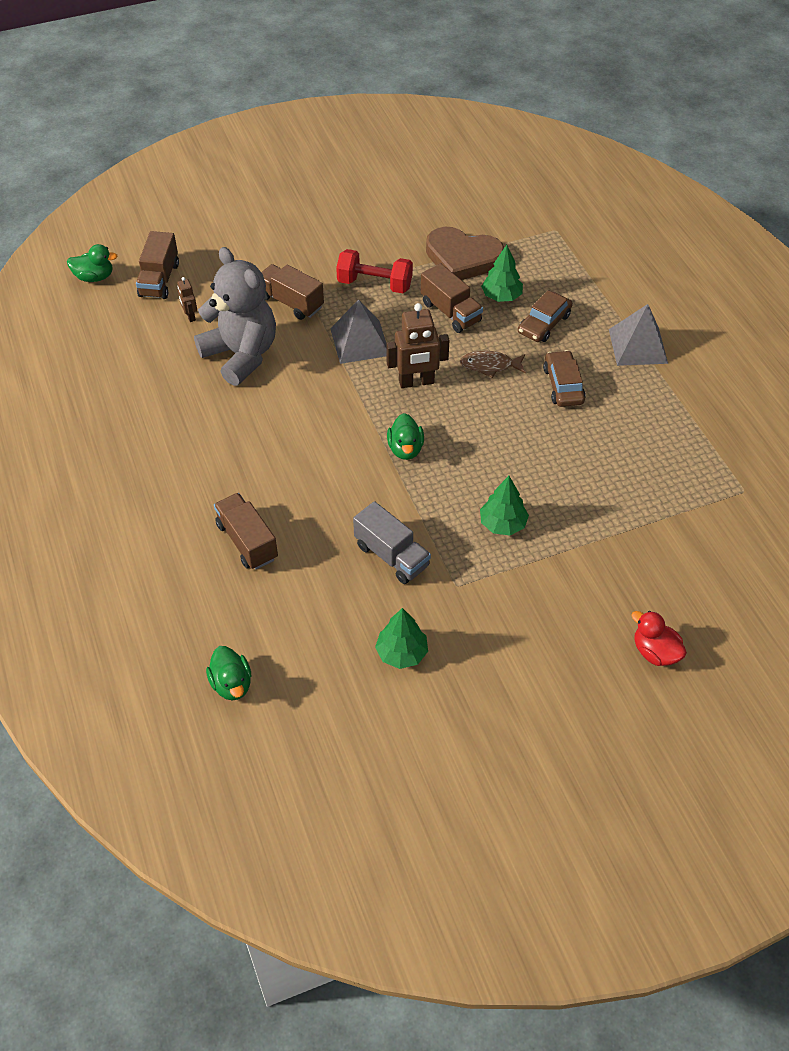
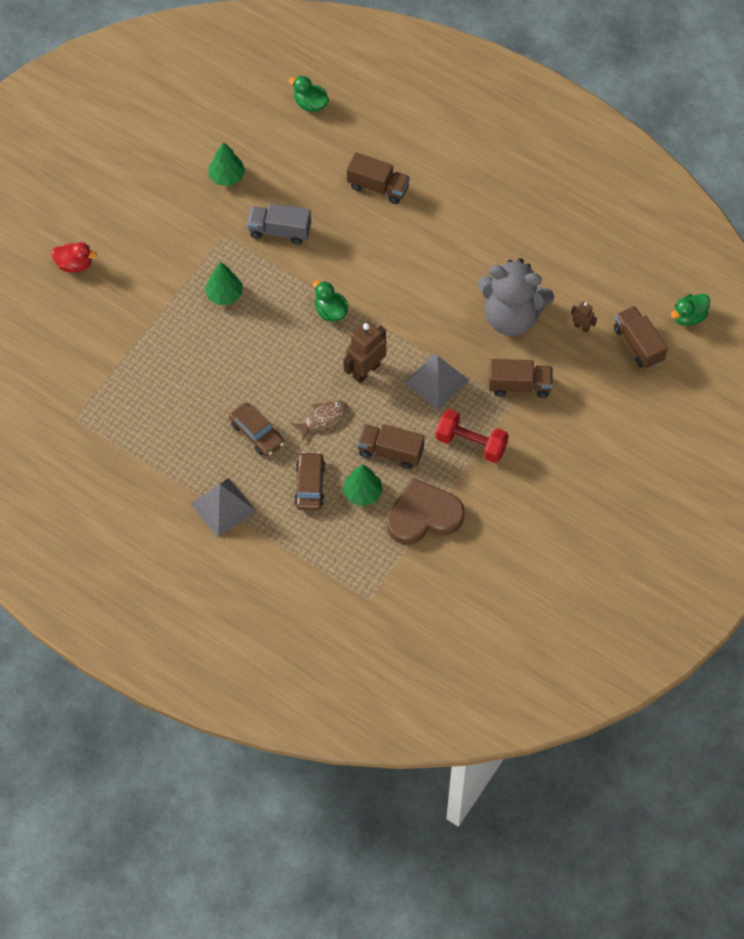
camera: 145 degrees right, 10 degrees up
red dumbbell [336,249,413,293] -> red dumbbell turned 45 degrees clockwise [436,409,509,463]

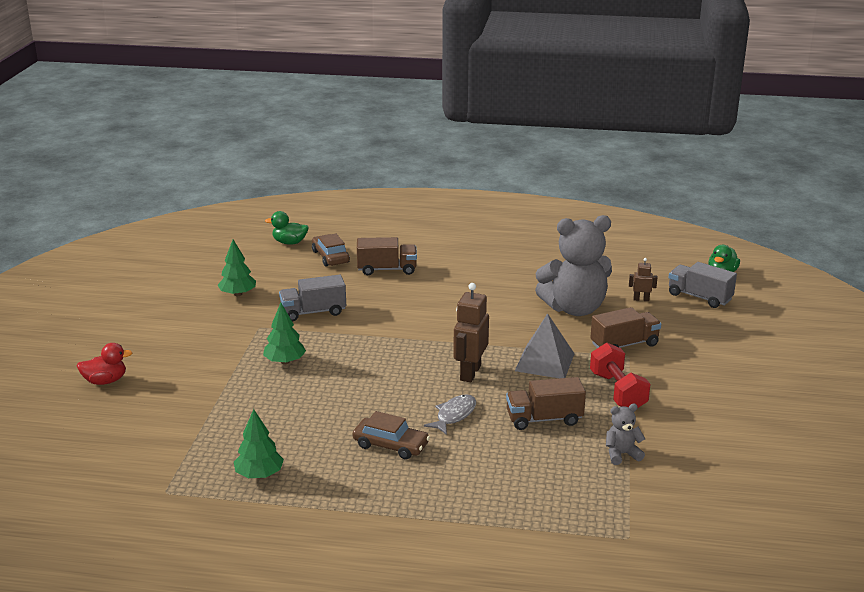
camera: 25 degrees left, 35 degrees down
grey pyramid [191,478,256,537] -> none
brown fish [291,400,348,440] -> grey fish [424,394,476,435]
brown car [294,452,326,510] -> brown car moved to [312,234,350,267]
green duck [313,280,349,321] -> none
green tree [343,464,383,507] -> green tree moved to [234,409,284,478]
brown heart [387,478,465,545] -> grey teddy bear [606,404,645,465]
red dumbbell [436,409,509,463] -> red dumbbell turned 75 degrees clockwise [590,343,651,408]
brown truck [614,306,668,369] -> grey truck [669,262,737,308]

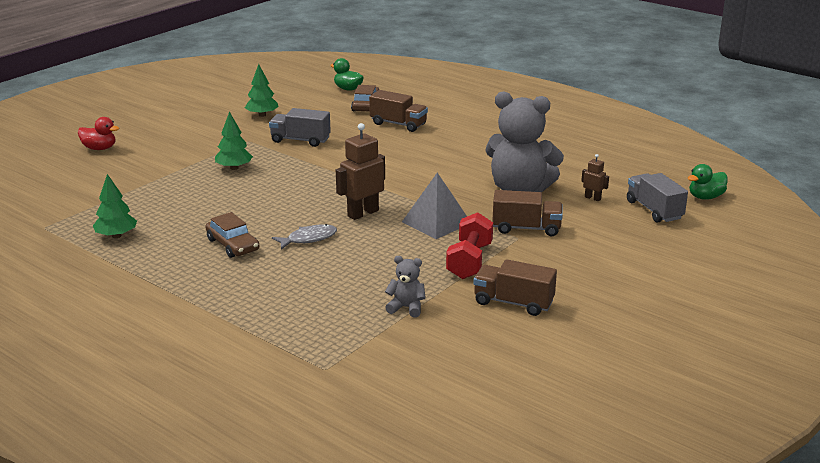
camera: 30 degrees right, 0 degrees up
brown truck [506,377,586,430] -> brown truck moved to [473,259,557,316]

